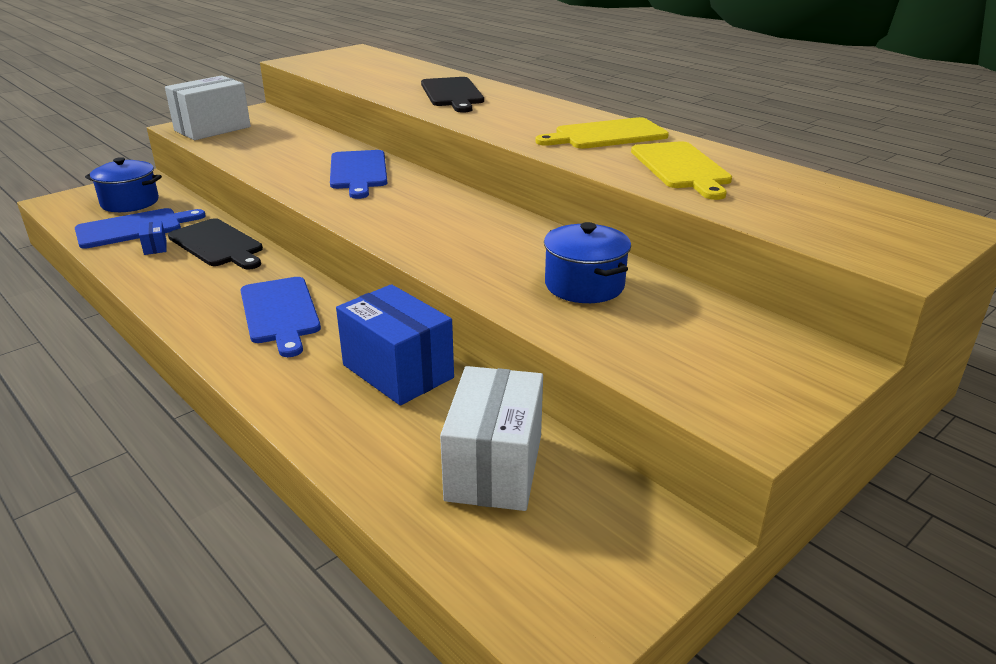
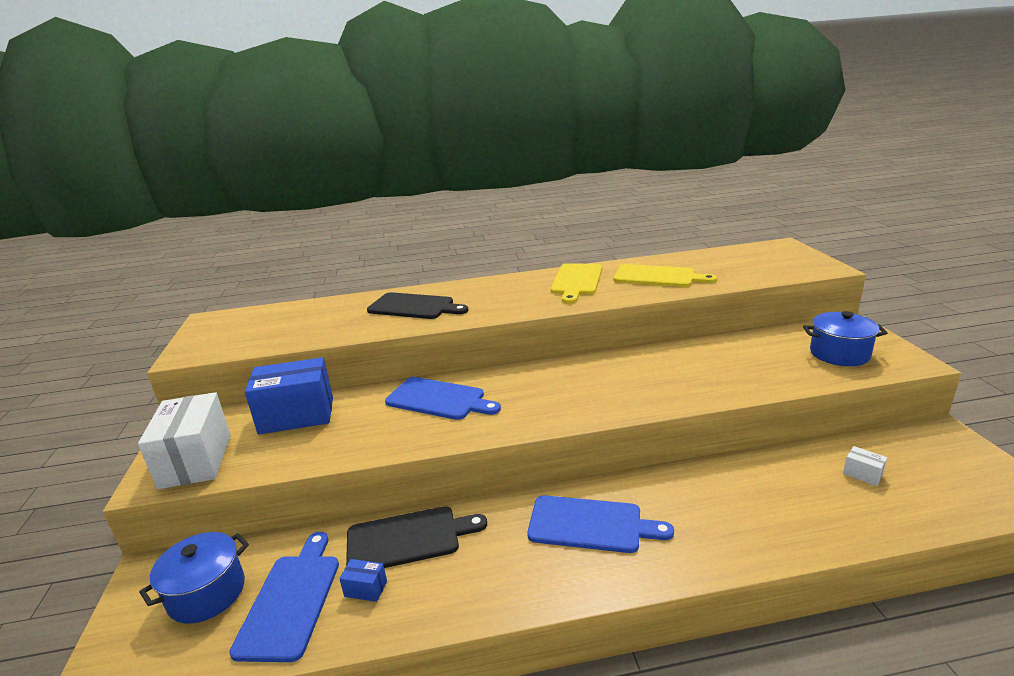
camera: 55 degrees left, 5 degrees down
blue box [336,284,454,405] -> blue box moved to [245,357,333,435]
white box [440,366,543,511] -> white box [843,446,887,486], size x0.40
blue pot [544,222,631,303] -> blue pot moved to [803,311,888,366]

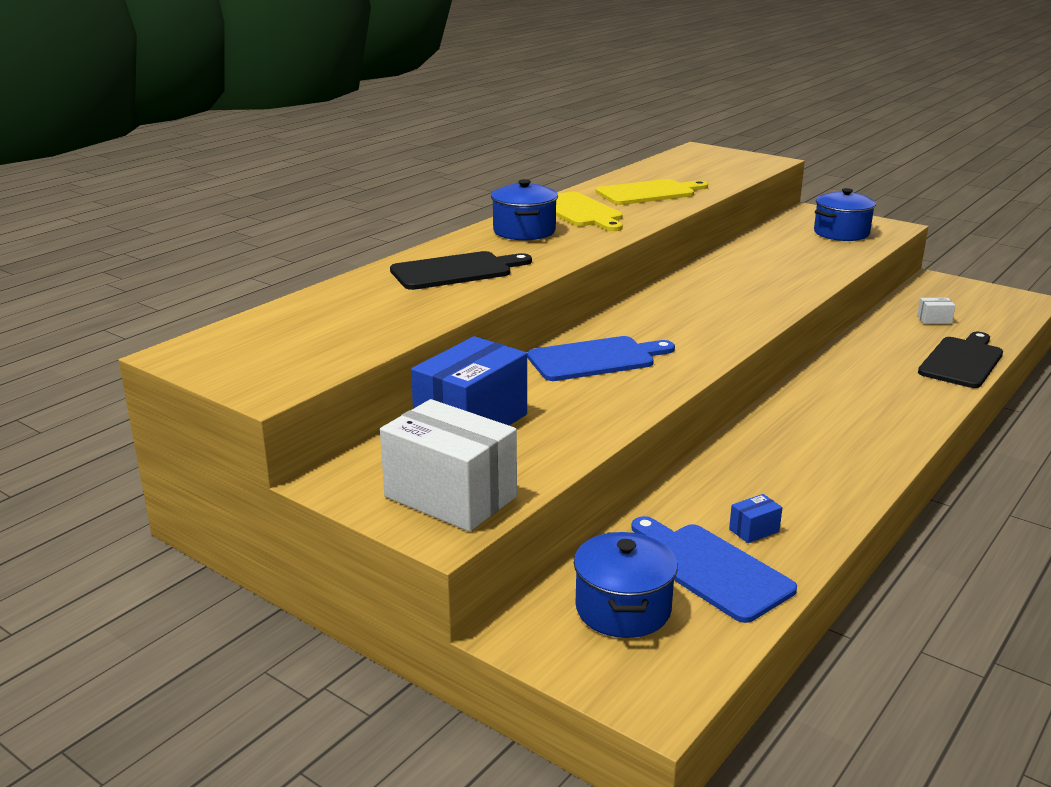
camera: 45 degrees left, 0 degrees up
black cutting board [346,506,487,568] -> black cutting board moved to [918,332,1003,388]
blue cutting board [527,495,674,553] -> none
none -> blue pot [491,179,558,240]

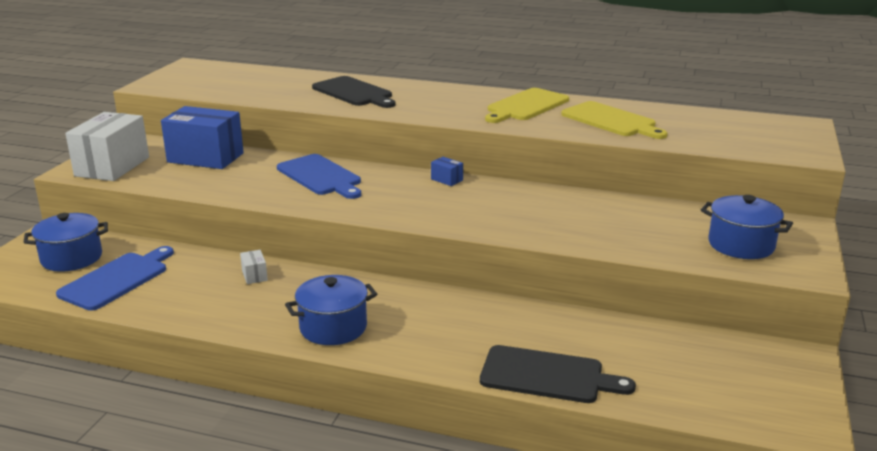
camera: 70 degrees right, 0 degrees up
blue pot [491,179,558,240] -> blue pot moved to [285,275,377,345]
blue box [729,494,783,543] -> blue box moved to [431,157,463,186]
white box [917,298,955,324] -> white box moved to [240,250,268,284]

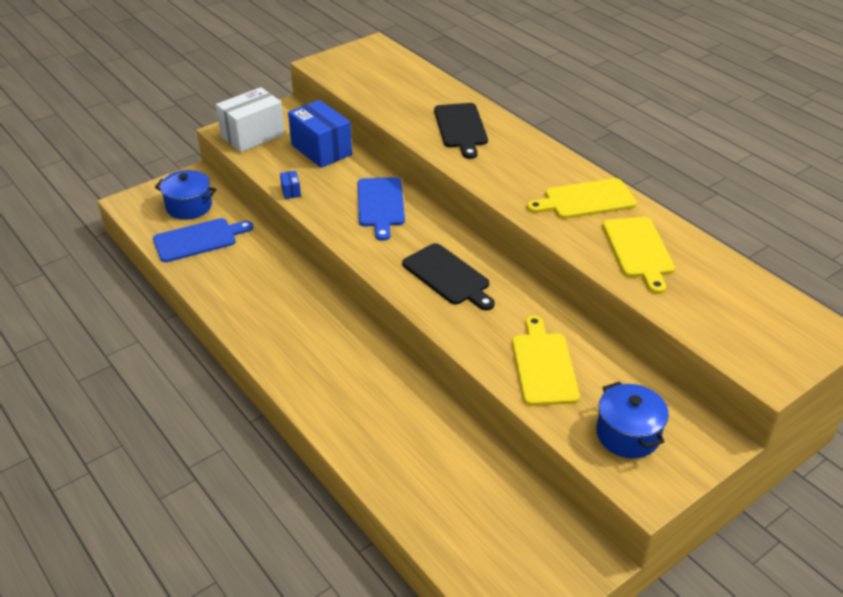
camera: 35 degrees right, 15 degrees up
white box [240,250,268,284] -> none
blue pot [285,275,377,345] -> none
blue box [431,157,463,186] -> blue box moved to [280,171,301,199]
black cutting board [480,345,636,403] -> black cutting board moved to [402,243,495,310]
none -> yellow cutting board [512,316,580,406]

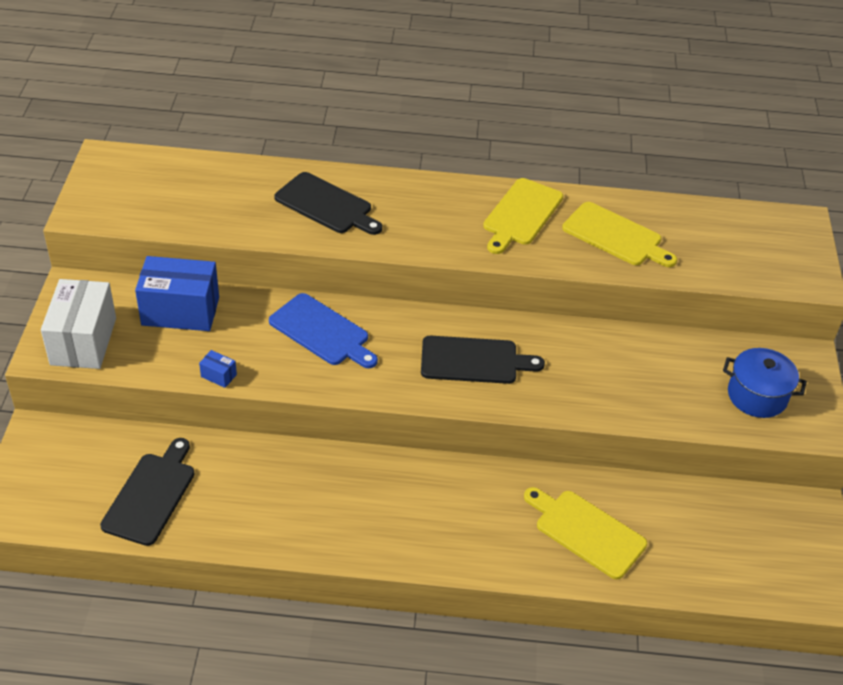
camera: 50 degrees left, 5 degrees up
blue cutting board [153,218,253,262] -> black cutting board [100,438,195,546]
blue pot [155,170,217,220] -> none
yellow cutting board [512,316,580,406] -> yellow cutting board moved to [524,487,647,579]

